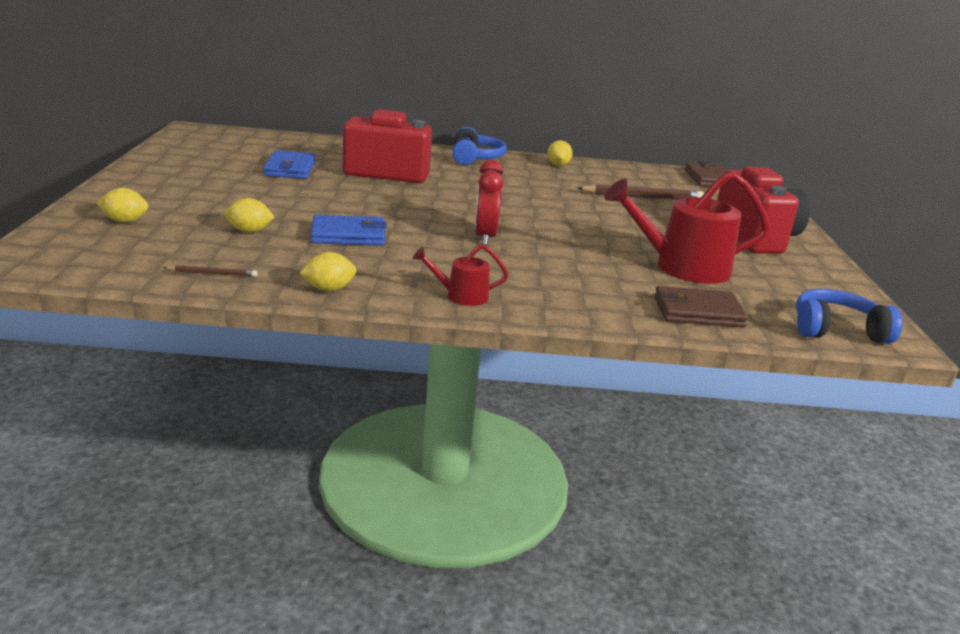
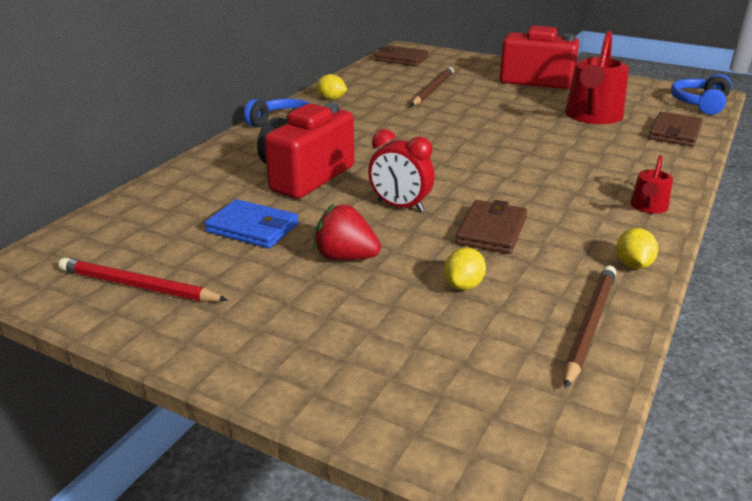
camera: 60 degrees left, 5 degrees up
yellow lemon [97,188,149,223] -> none
brown pencil [163,265,258,277] -> brown pencil [564,266,616,388], size x1.98
blue wallet [311,215,387,246] -> brown wallet [456,200,527,254]
red clock [475,160,503,245] -> red clock moved to [368,129,435,212]
none -> red pencil [58,258,228,302]
none -> red strawberry [313,204,381,260]

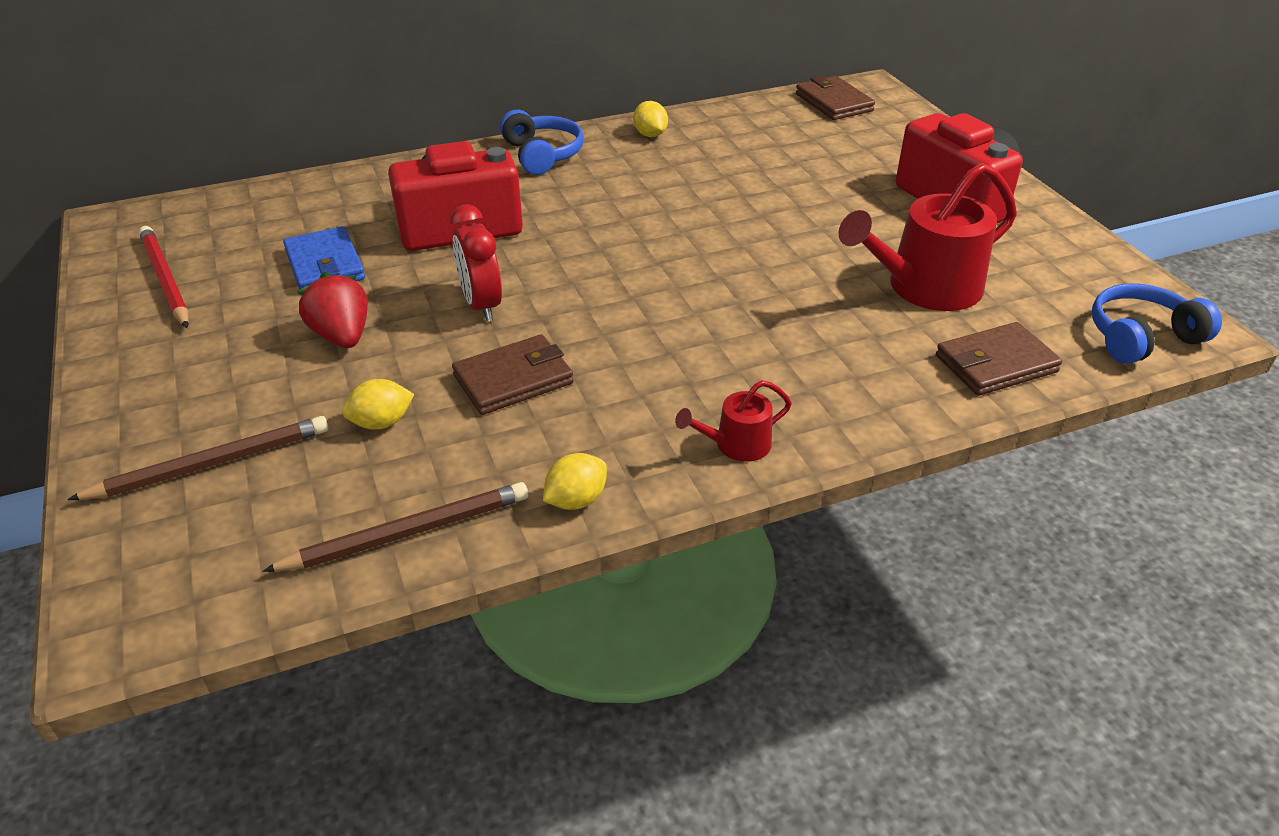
camera: 40 degrees right, 10 degrees up
brown pencil [411,67,454,106] -> brown pencil moved to [67,416,329,500]

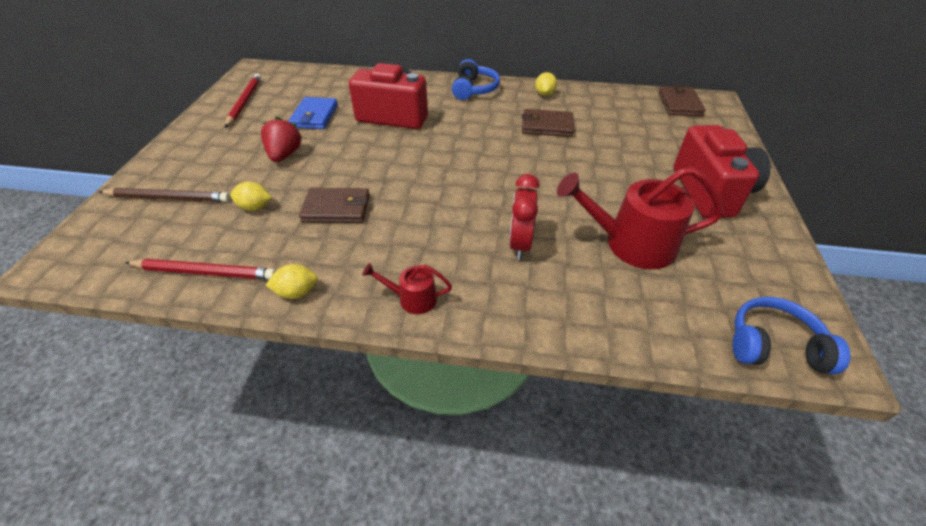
camera: 30 degrees right, 5 degrees up
brown pencil [263,482,528,572] -> red pencil [125,259,276,280]
red clock [450,204,502,321] -> red clock moved to [509,174,540,260]
brown wallet [936,322,1062,396] -> brown wallet moved to [522,109,574,137]

